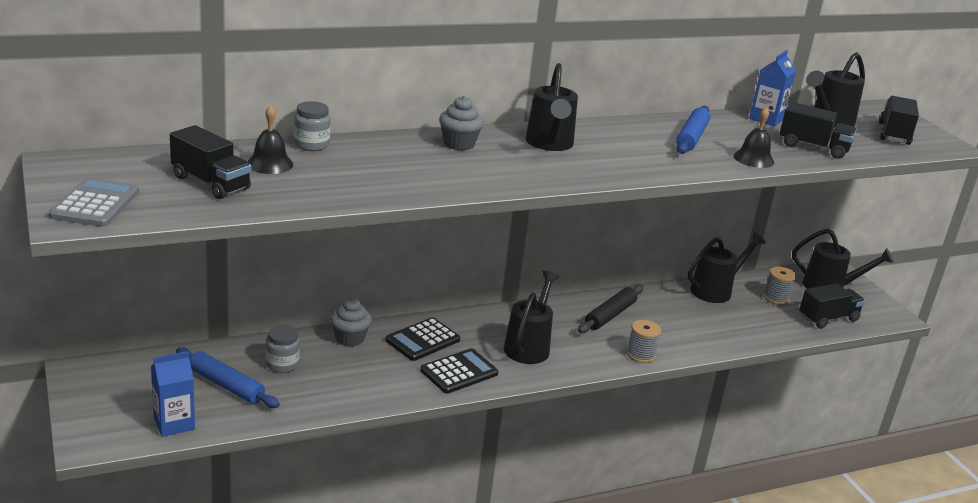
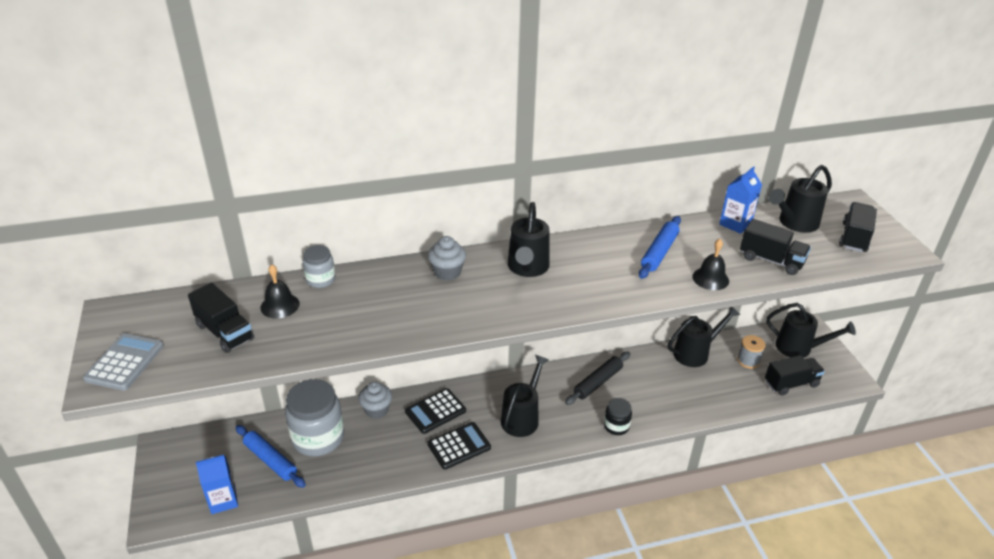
camera: 10 degrees right, 10 degrees up
grey jar [265,325,300,373] -> grey jar [285,379,344,456], size x1.99
grey spool [627,320,661,363] -> black jar [604,398,632,435]

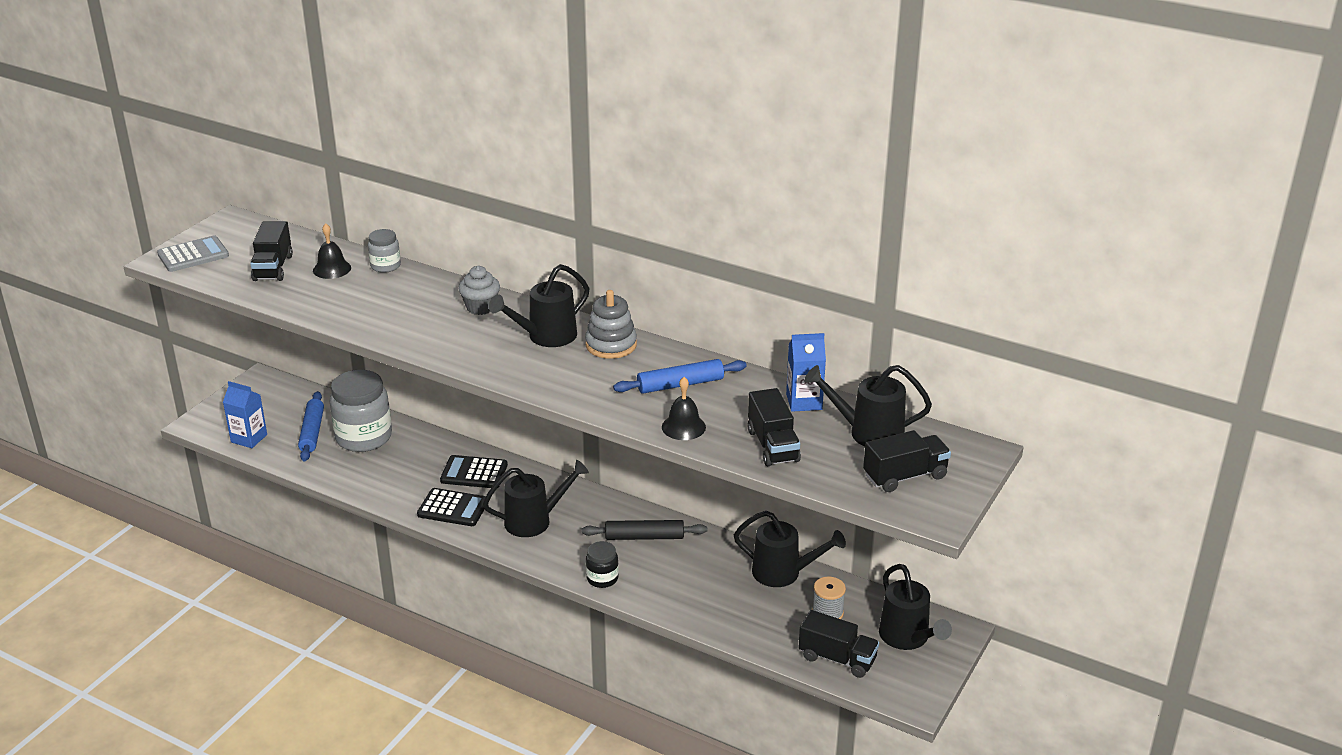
camera: 45 degrees right, 5 degrees down
grey cupcake [358,381,392,419] -> none
none -> grey stacking toy [585,290,637,359]

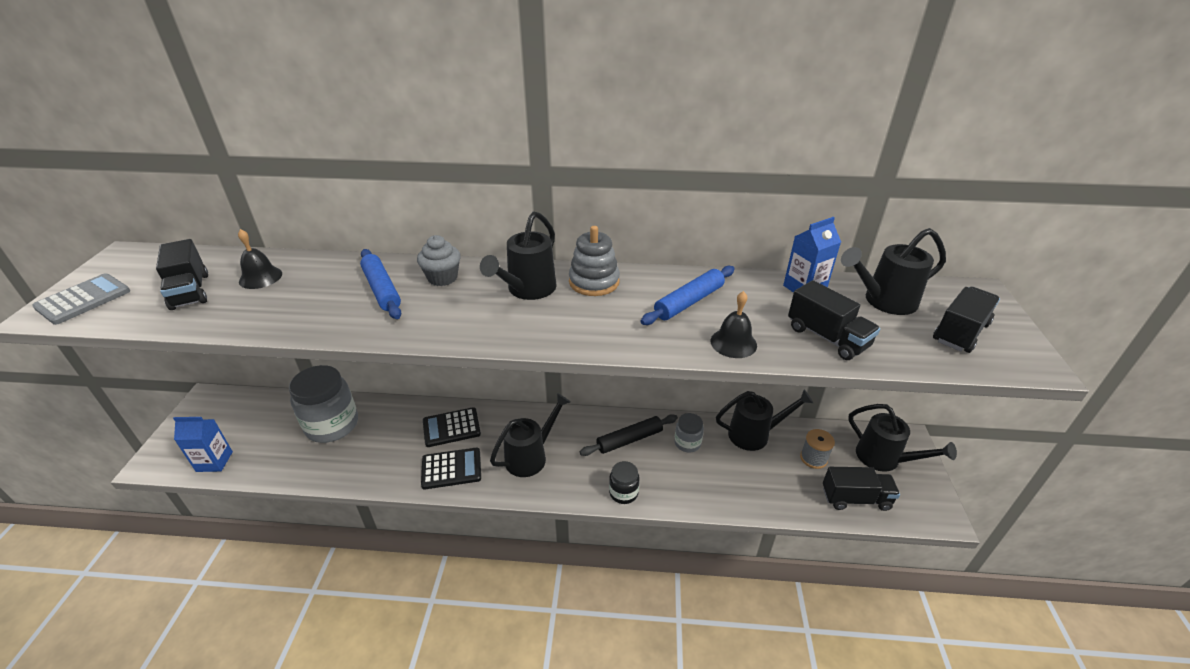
camera: 25 degrees left, 5 degrees up
blue rolling pin [298,391,324,461] -> blue rolling pin moved to [360,249,401,319]
grey jar [368,229,401,273] -> grey jar moved to [674,413,704,452]

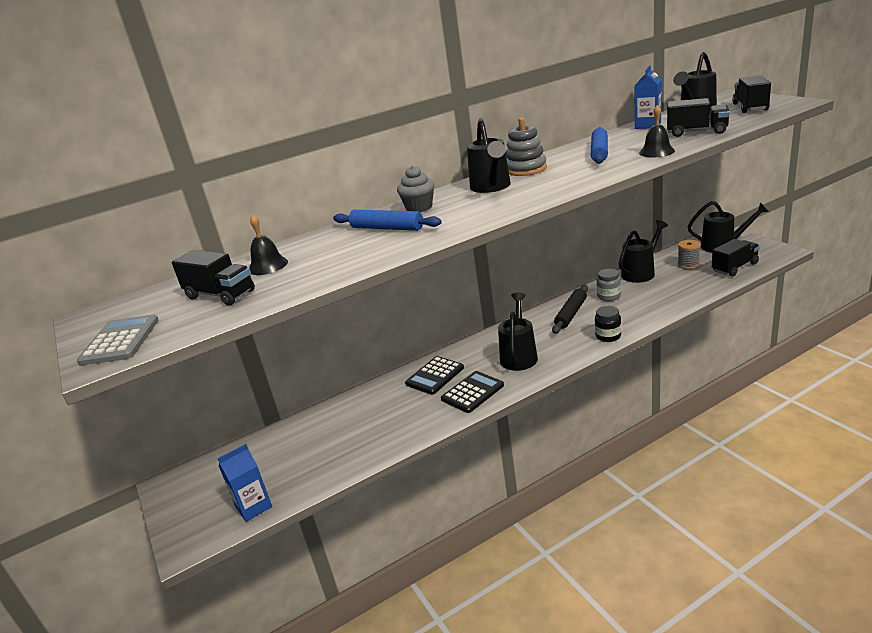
camera: 30 degrees left, 10 degrees down
grey jar [289,365,358,443] -> none

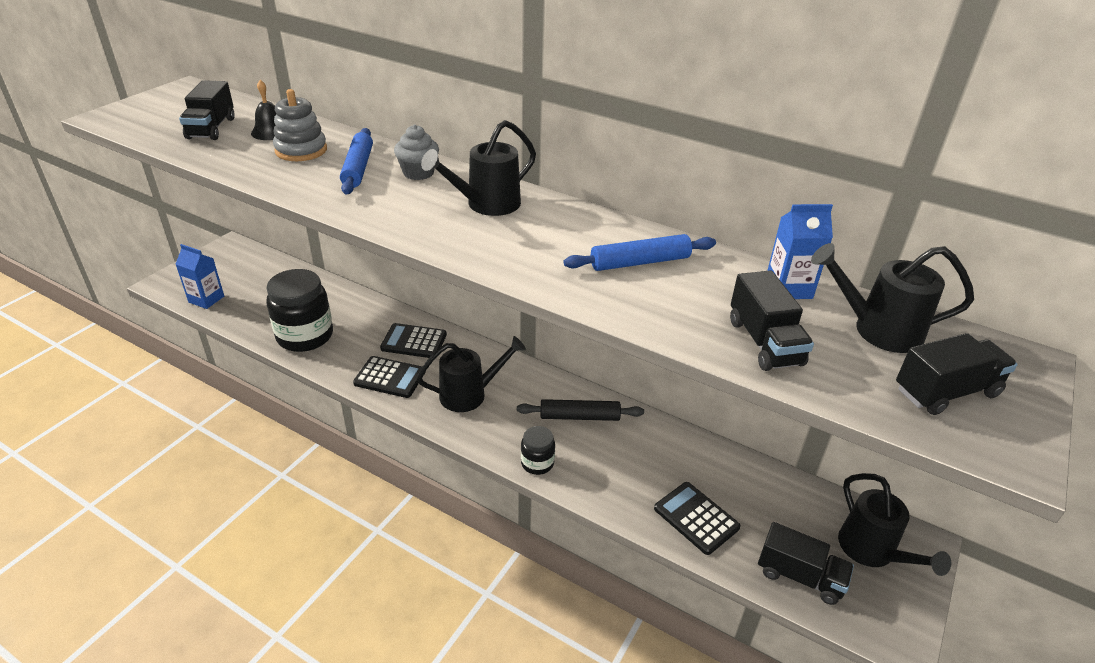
camera: 55 degrees right, 10 degrees up
grey calculator [77,314,159,366] -> none
grey stacking toy [506,118,547,176] -> grey stacking toy moved to [273,89,327,161]
grey jar [597,269,621,301] -> none
black watering can [619,220,668,283] -> none
black bell [639,105,675,157] -> none
grey spool [678,240,701,269] -> none
none -> black jar [266,269,333,352]
none -> black calculator [654,482,741,555]

